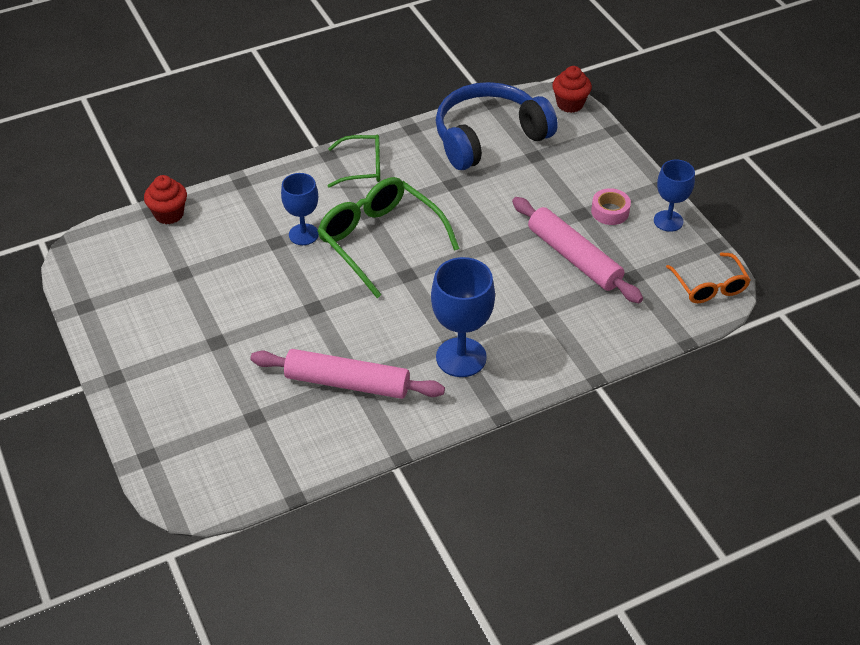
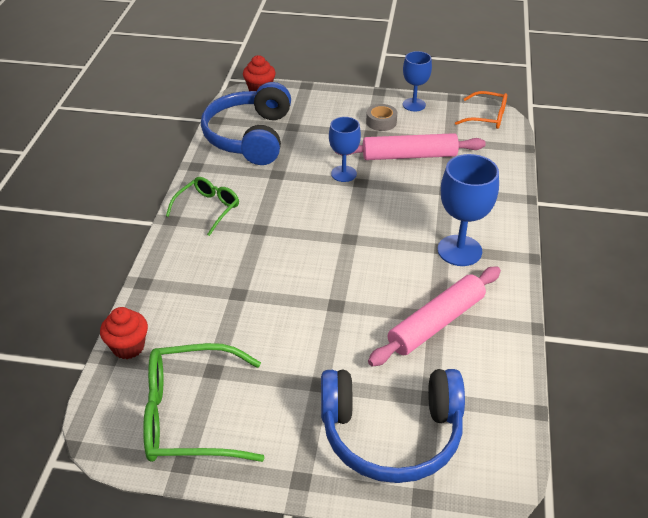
camera: 55 degrees left, 5 degrees down
blue goblet [281,173,319,245] -> blue goblet moved to [329,117,361,182]
green glasses [318,177,460,298] -> green glasses moved to [143,343,265,462]
pink tape [591,188,631,225] -> grey tape [366,104,397,131]
none -> blue headphones [321,369,465,483]

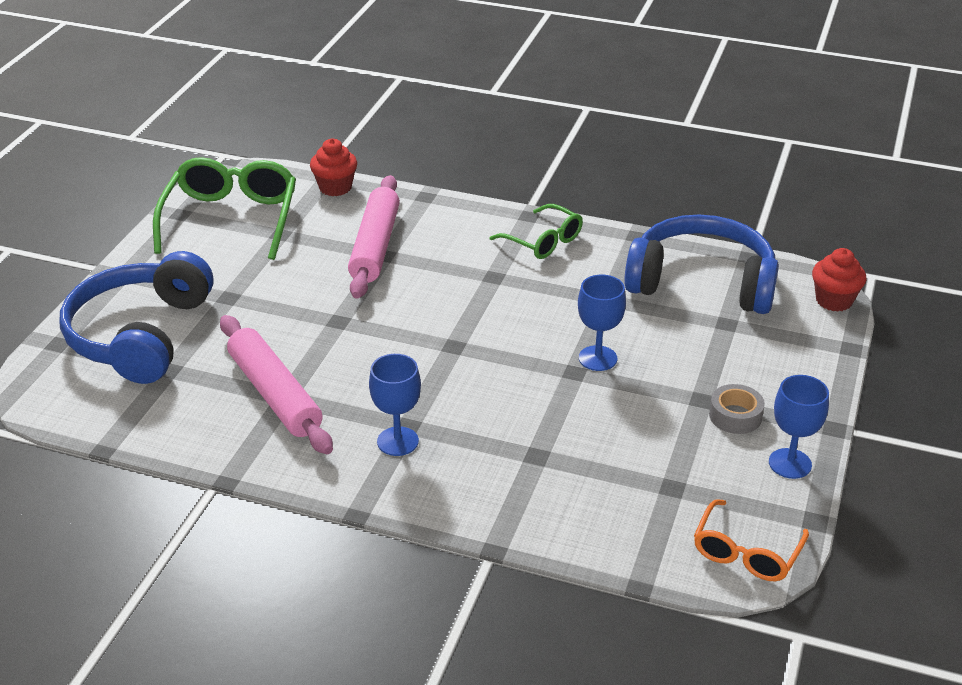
camera: 100 degrees right, 5 degrees down
pink rolling pin [335,133,486,160] -> pink rolling pin moved to [348,175,400,299]
blue goblet [438,154,499,266] -> blue goblet [369,354,421,456], size x0.64

